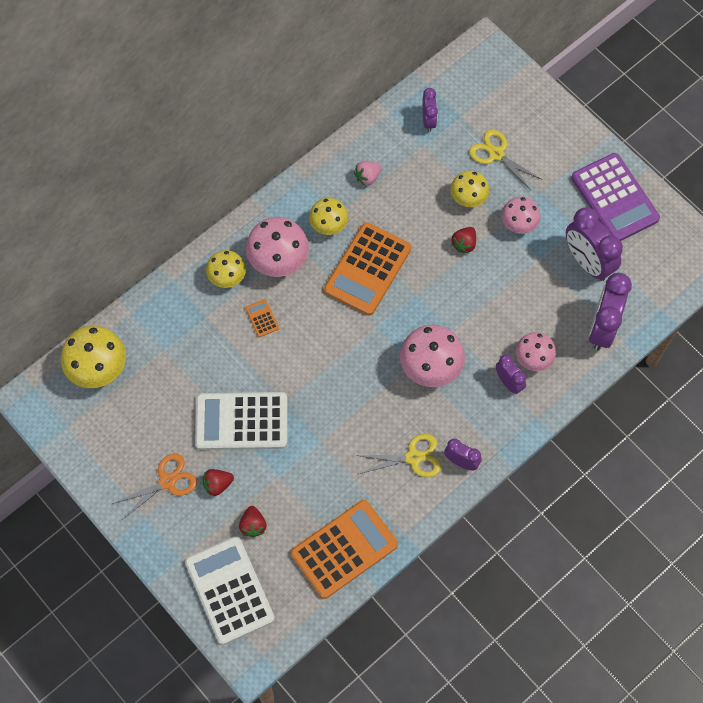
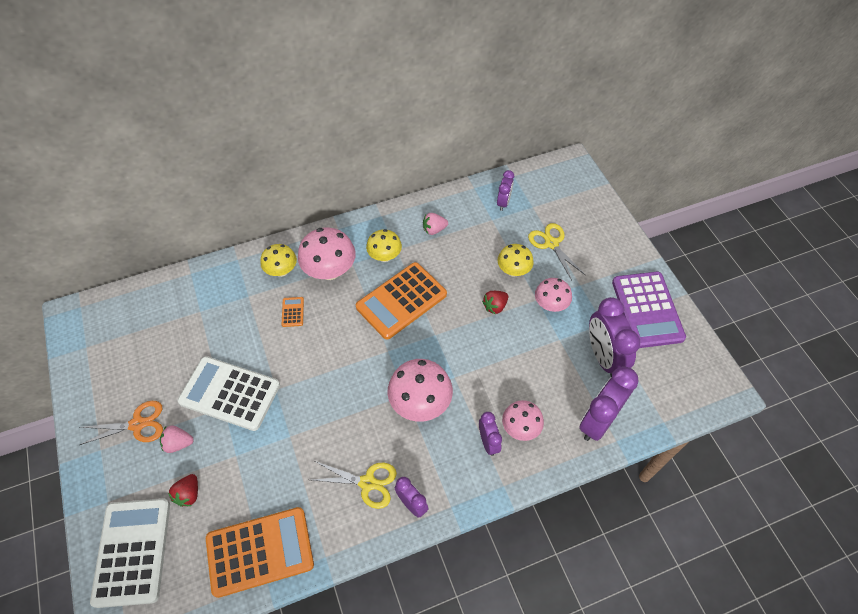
camera: 20 degrees right, 10 degrees down
yellow mushroom [61,326,126,388] -> none
red strawberry [202,469,234,496] -> pink strawberry [160,425,194,453]

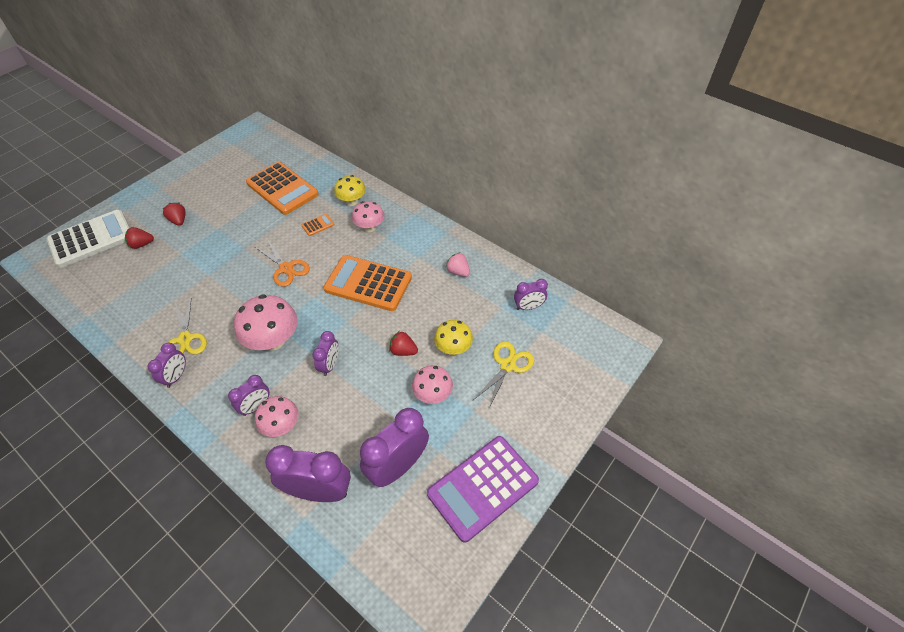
camera: 60 degrees right, 5 degrees down
orange scissors [80,401,163,445] -> orange scissors moved to [255,239,310,287]
pink strawberry [160,425,194,453] -> red strawberry [163,203,186,226]
white calculator [178,356,280,431] -> none
orange calculator [206,507,314,598] -> orange calculator moved to [246,162,319,215]
pink mushroom [298,228,356,280] -> pink mushroom [352,201,384,232], size x0.63
yellow mushroom [366,229,402,262] -> none
none -> purple clock [313,331,339,376]

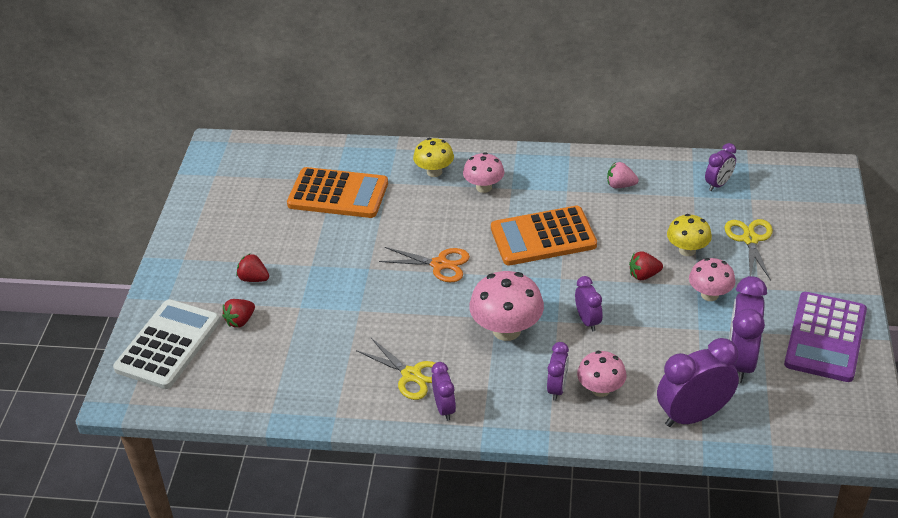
camera: 30 degrees left, 10 degrees down
orange calculator [302,214,335,236] -> none

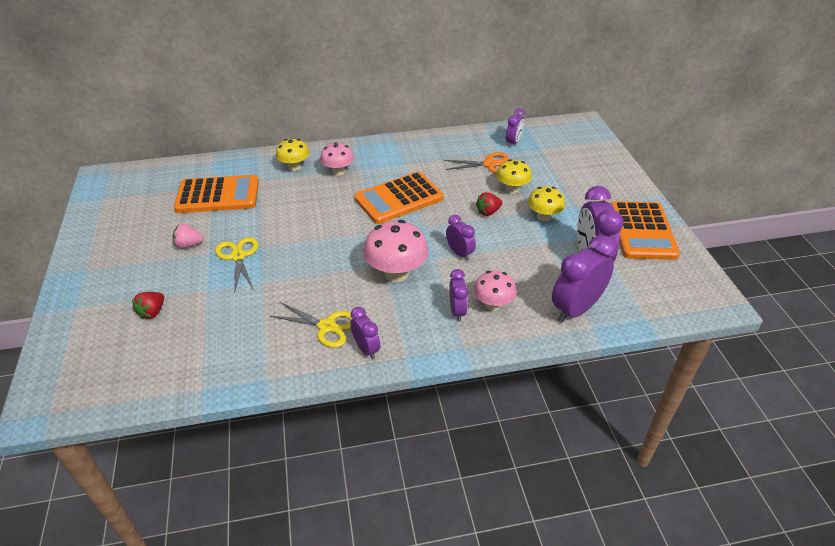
camera: 20 degrees left, 0 degrees up
white calculator [113,299,220,389] -> none
red strawberry [236,253,269,282] -> none
orange scissors [379,247,470,282] -> orange scissors moved to [444,152,509,173]
pink strawberry [607,162,639,188] -> pink strawberry moved to [173,224,204,249]
pink mushroom [689,258,735,301] -> yellow mushroom [528,187,565,222]
yellow scissors [724,219,773,281] -> yellow scissors moved to [215,237,258,293]
purple calculator [784,292,867,382] -> orange calculator [610,201,680,260]

